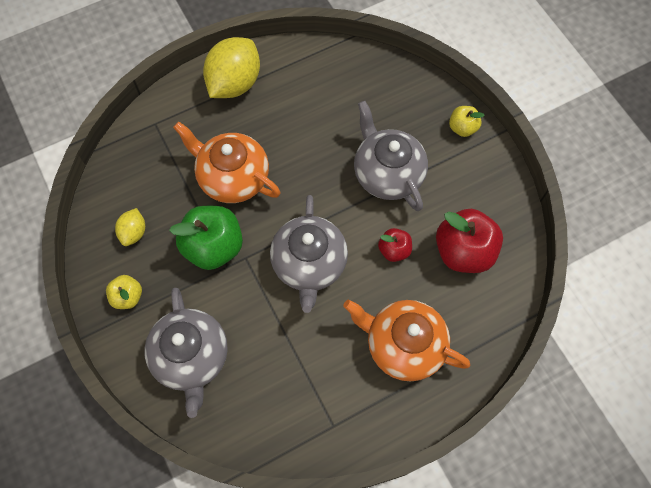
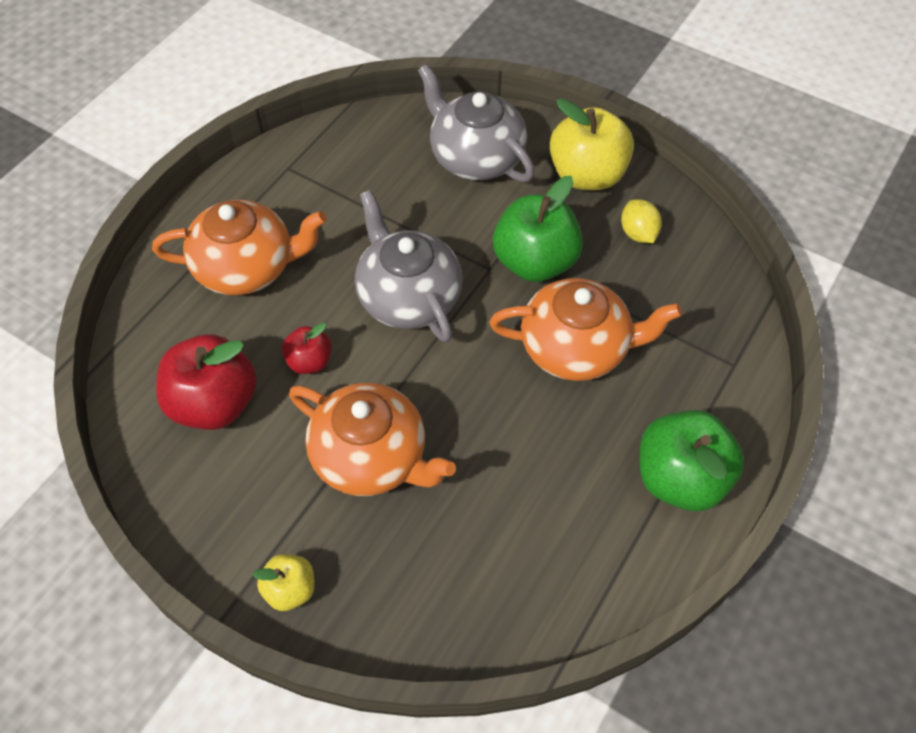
camera: 150 degrees right, 10 degrees down
yellow apple [106,275,142,309] -> yellow apple [549,98,634,190], size x1.90
yellow lemon [203,37,260,98] -> green apple [640,410,744,511]
grey teapot [354,101,428,211] -> orange teapot [289,383,456,496]

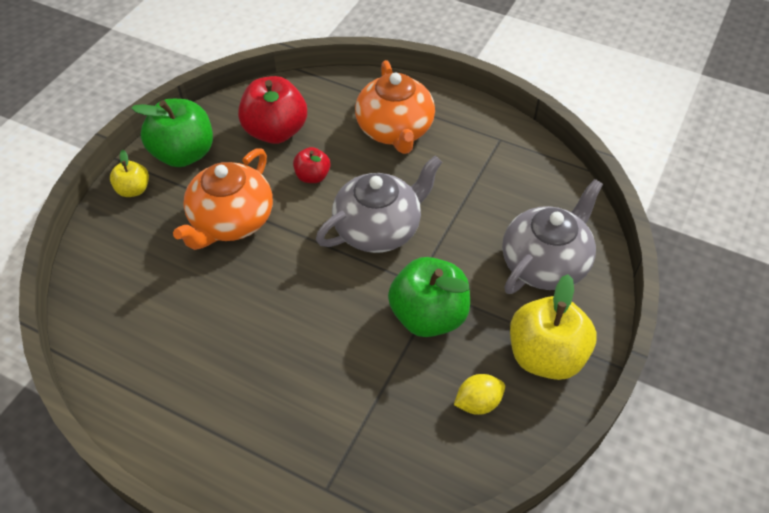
camera: 85 degrees right, 5 degrees down
orange teapot [489,278,682,381] -> none
green apple [640,410,744,511] -> green apple moved to [131,99,213,167]

